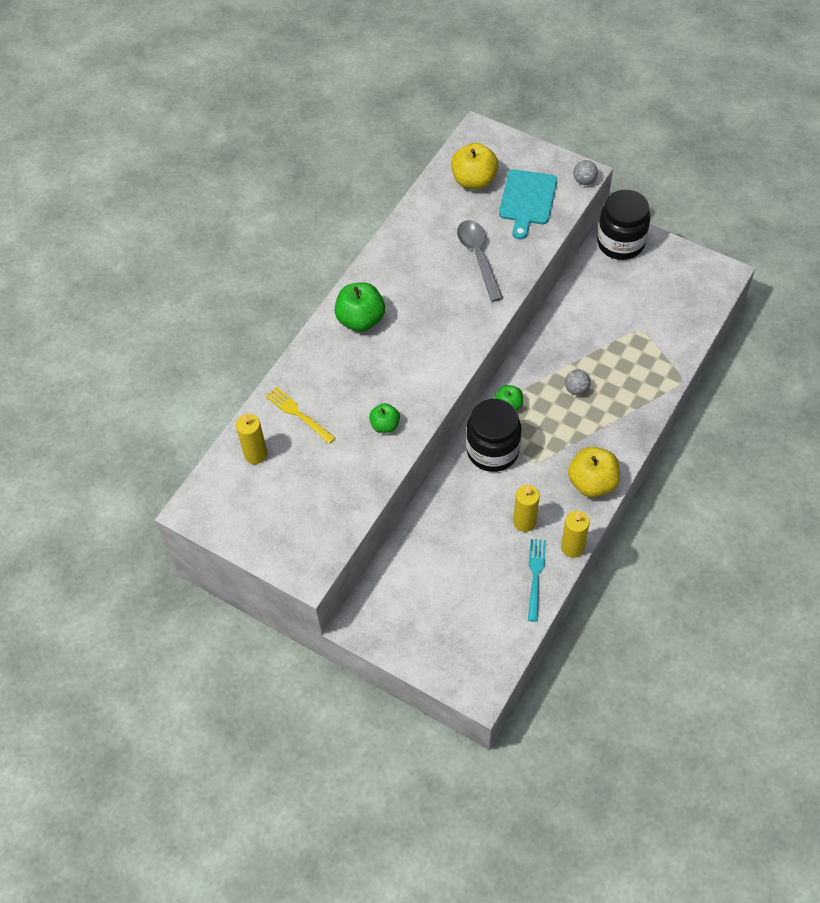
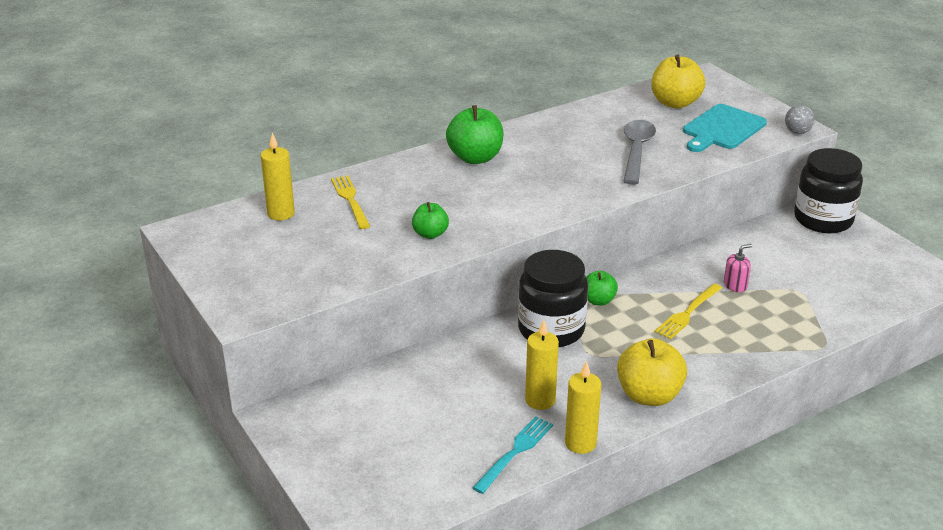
camera: 25 degrees right, 25 degrees down
grey ball [565,370,591,395] -> yellow fork [655,284,722,339]
none -> pink soap dispenser [724,244,752,292]

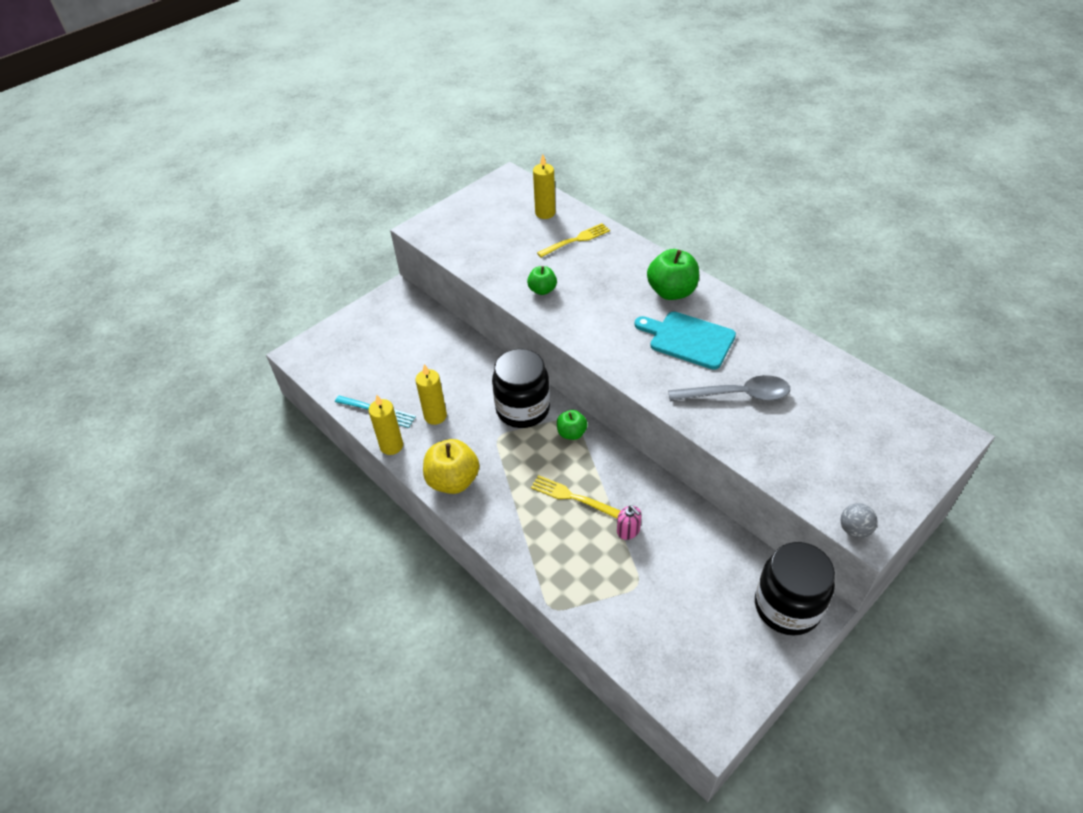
camera: 80 degrees right, 15 degrees up
yellow apple [651,55,705,109] -> none
turquoise cutting board [683,104,767,152] -> turquoise cutting board moved to [634,311,736,370]

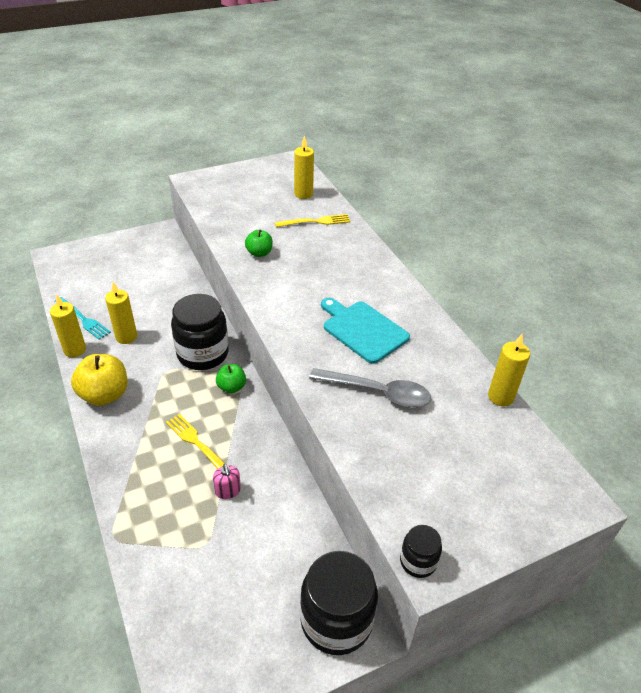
camera: 15 degrees right, 5 degrees down
green apple [647,249,699,300] -> none
grey ball [841,503,878,538] -> black jar [400,525,442,578]
none -> yellow candle [488,334,530,406]

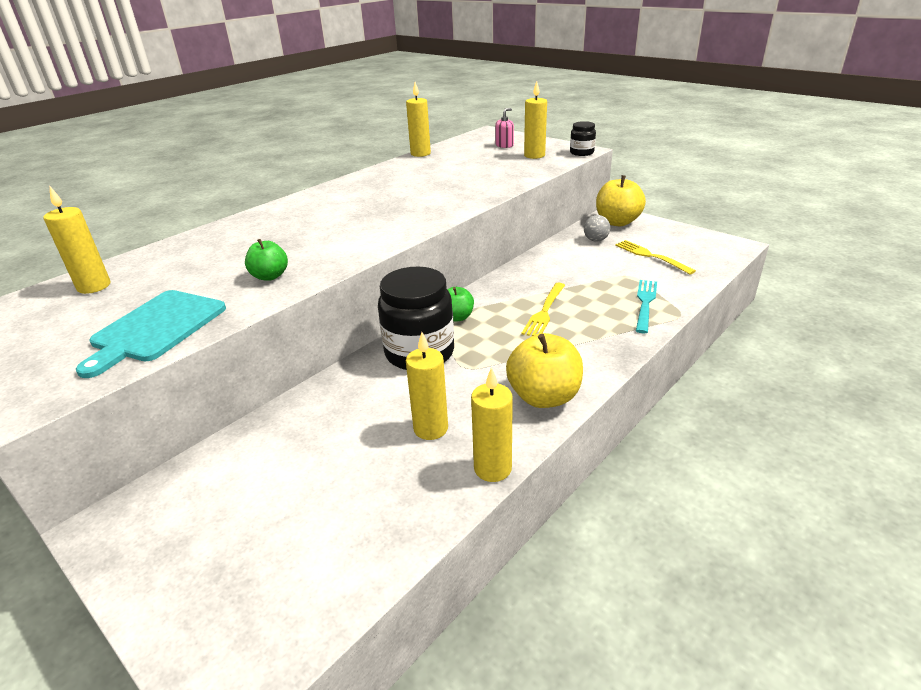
camera: 110 degrees left, 10 degrees down
turquoise fork [55,297,111,340] -> turquoise fork moved to [636,280,657,333]
pink soap dispenser [213,464,241,499] -> pink soap dispenser moved to [495,108,514,148]
yellow fork [275,214,351,227] -> yellow fork moved to [615,240,696,275]
black jar [300,551,378,655] -> yellow apple [596,175,646,226]
grey spoon [309,368,431,408] -> none
turquoise cutting board [321,298,410,364] -> turquoise cutting board moved to [76,290,226,378]
none -> yellow candle [524,81,547,159]
none -> grey ball [584,215,610,242]

